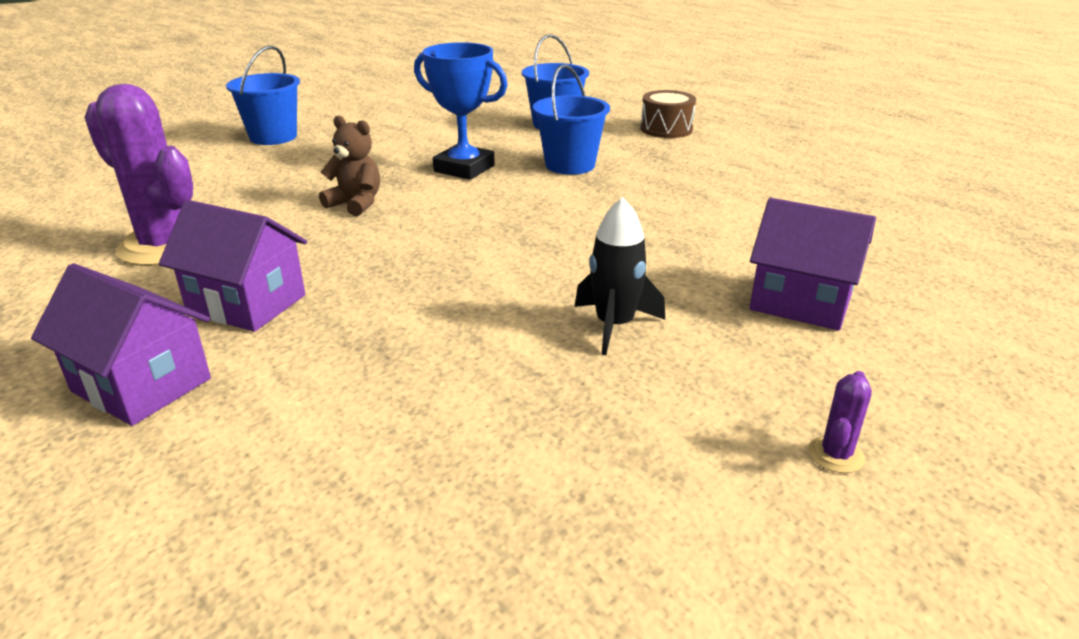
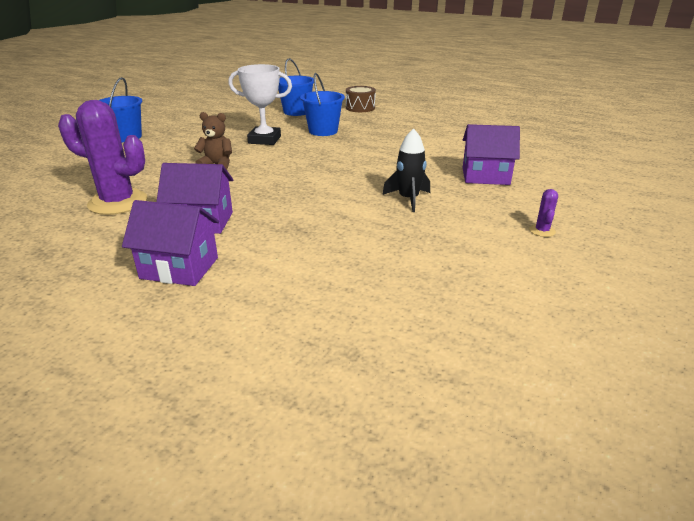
camera: 20 degrees left, 0 degrees up
blue trophy [414,42,508,180] -> white trophy [228,64,292,145]

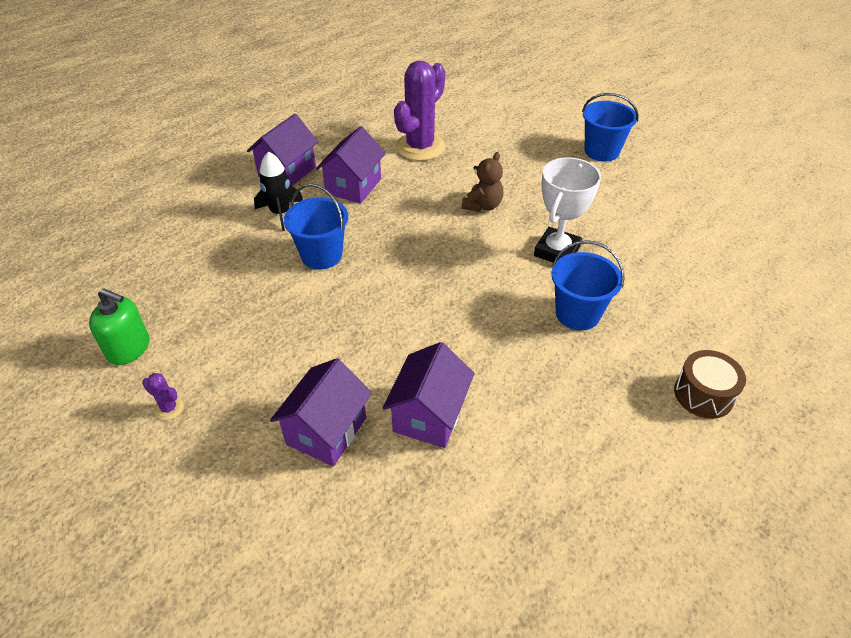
camera: 110 degrees right, 15 degrees up
blue bucket [278,58,314,116] -> blue bucket moved to [284,184,348,270]
black rocket [382,128,430,212] -> black rocket moved to [254,151,303,231]
none -> green soap dispenser [89,288,149,365]
none -> purple house [382,342,475,448]

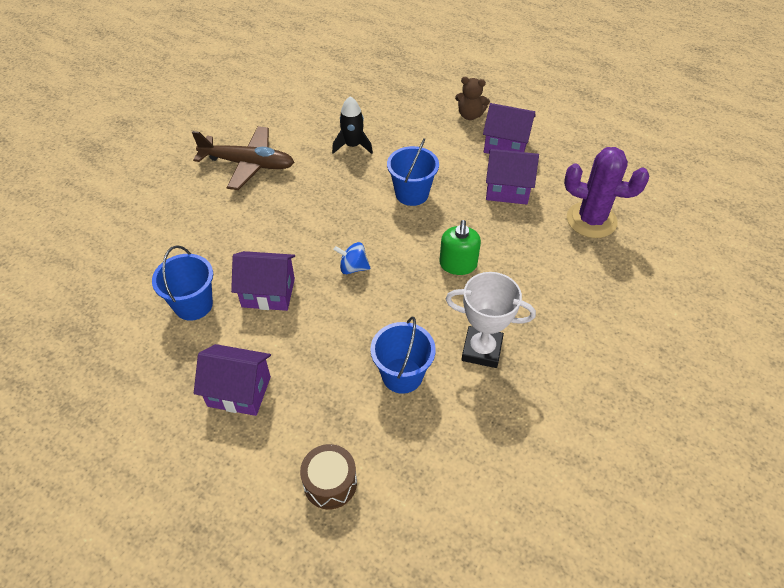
camera: 75 degrees right, 5 degrees up
green soap dispenser [89,288,149,365] -> green soap dispenser moved to [439,220,481,275]
purple cactus [142,373,184,420] -> brown plane [192,126,295,190]
black rocket [254,151,303,231] -> black rocket moved to [332,96,373,154]
purple house [270,358,372,466] -> purple house moved to [194,344,271,416]
brown teddy bear [462,152,503,212] -> brown teddy bear moved to [455,77,490,120]
blue bucket [582,93,639,162] -> blue bucket moved to [152,245,213,321]
none -> blue spinning top [333,242,371,274]

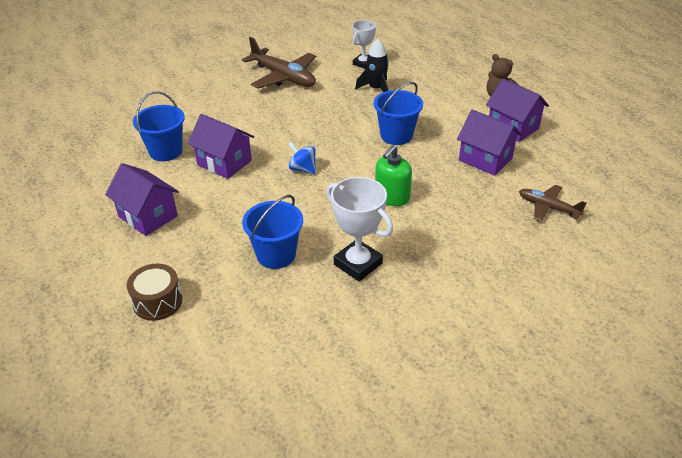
camera: 30 degrees right, 10 degrees down
purple cactus [564,147,649,238] -> brown plane [519,185,587,221]
none -> white trophy [352,20,376,69]

